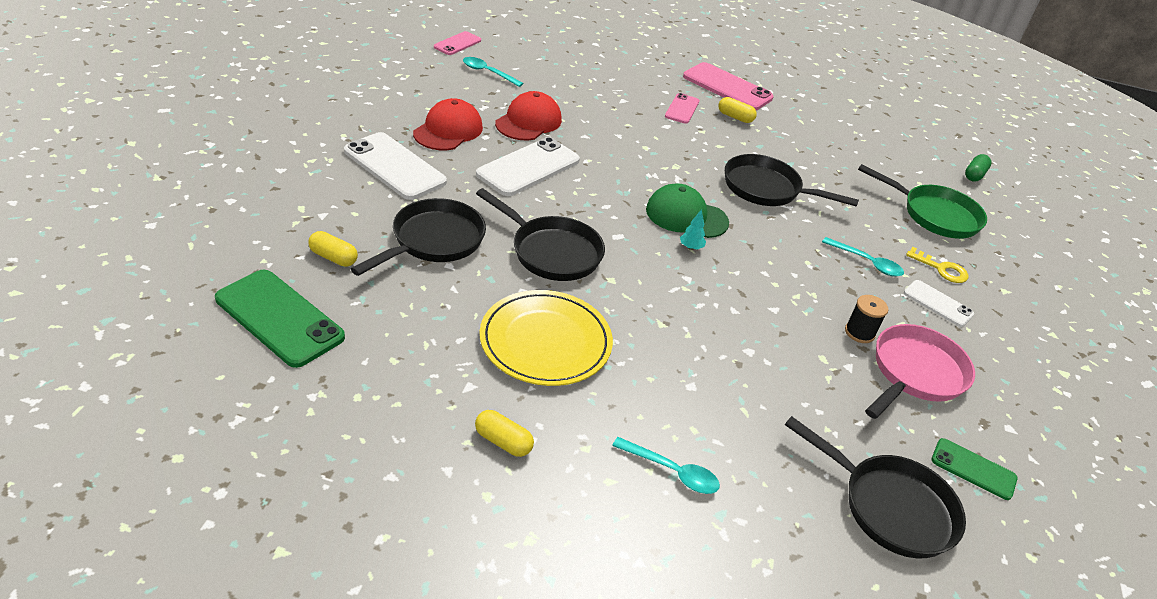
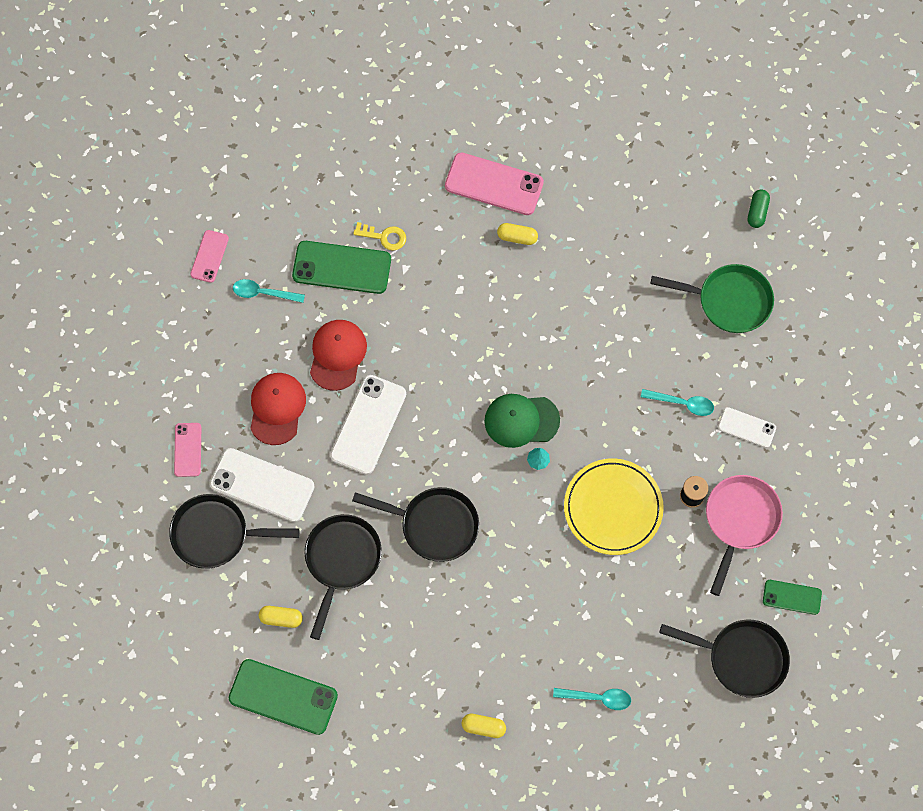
camera: 15 degrees left, 30 degrees up
yellow plate [480,290,613,386] -> yellow plate moved to [564,458,664,555]
pink phone [665,93,700,124] -> pink phone moved to [174,423,201,477]
black pan [725,154,859,207] -> black pan moved to [169,494,299,569]
yellow key [906,247,968,283] -> yellow key moved to [353,222,406,251]
none -> green phone [292,241,391,294]

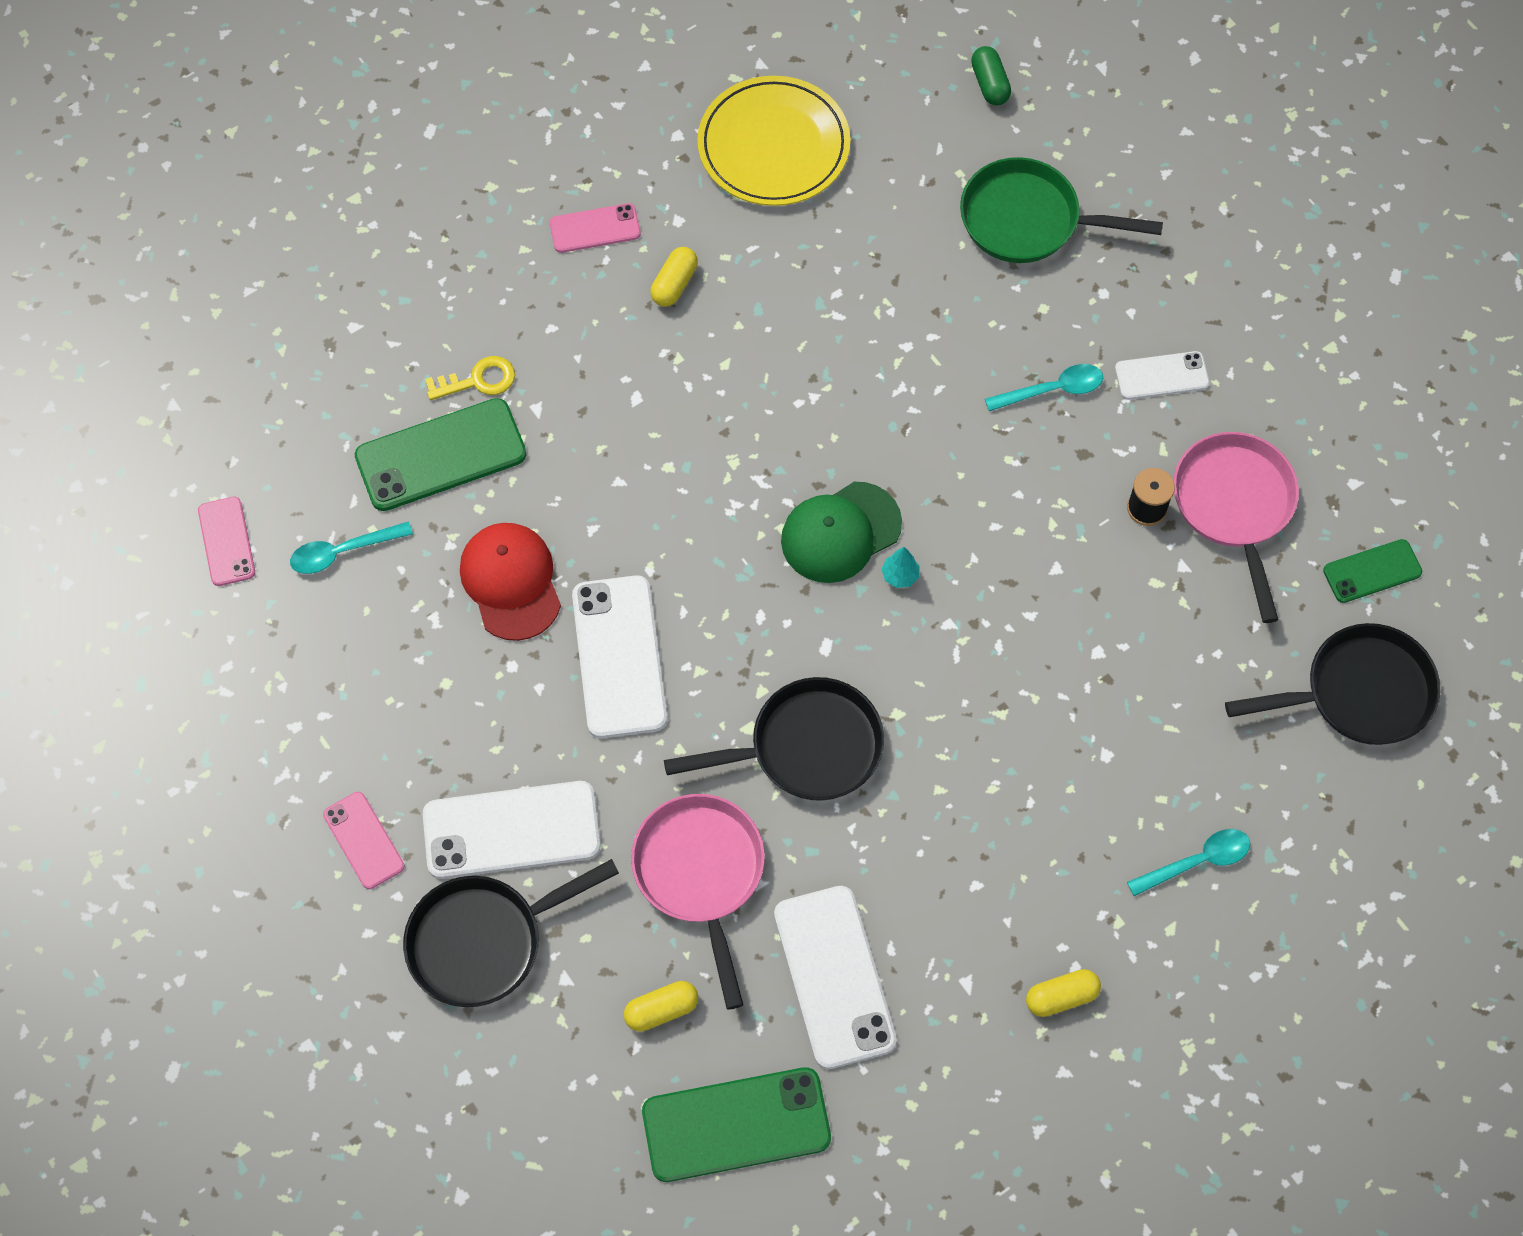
camera: 30 degrees left, 5 degrees down
red cap [250,373,306,445] -> none
black pan [305,514,382,640] -> pink pan [631,794,765,1010]
pink phone [445,153,544,215] -> pink phone [550,203,641,253], size x0.56
yellow capsule [497,223,538,245] -> yellow capsule turned 45 degrees counterclockwise [650,247,698,307]
yellow plate [564,458,664,555] -> yellow plate moved to [697,76,851,206]
green pan [650,264,774,333] -> green pan turned 150 degrees counterclockwise [960,157,1163,263]
none -> white phone [774,886,897,1069]

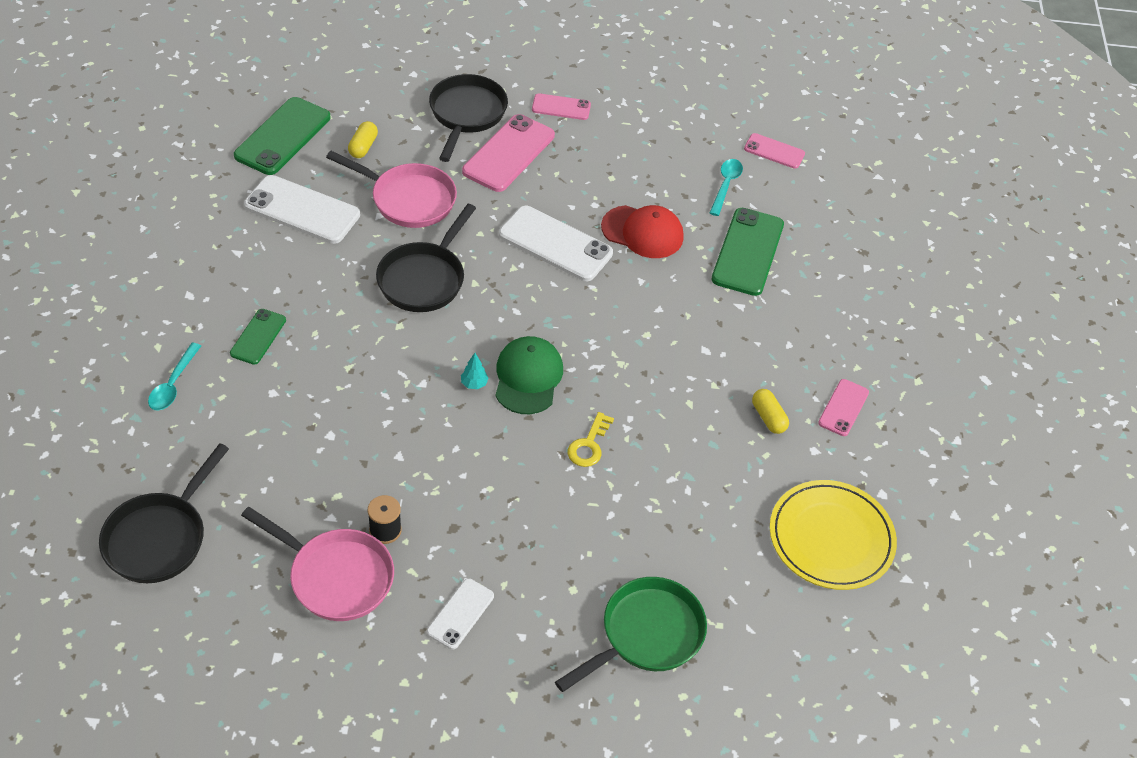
camera: 125 degrees right, 15 degrees down
white phone [423,781,600,879] -> pink phone [462,114,555,192]
yellow key [425,356,515,400] -> yellow key moved to [568,412,614,467]
green capsule [971,46,1011,105] -> none
turquoise spoon [985,364,1103,411] -> none
yellow capsule [1026,969,1101,1017] -> none
green phone [1323,539,1422,603] -> green phone moved to [230,309,286,365]

